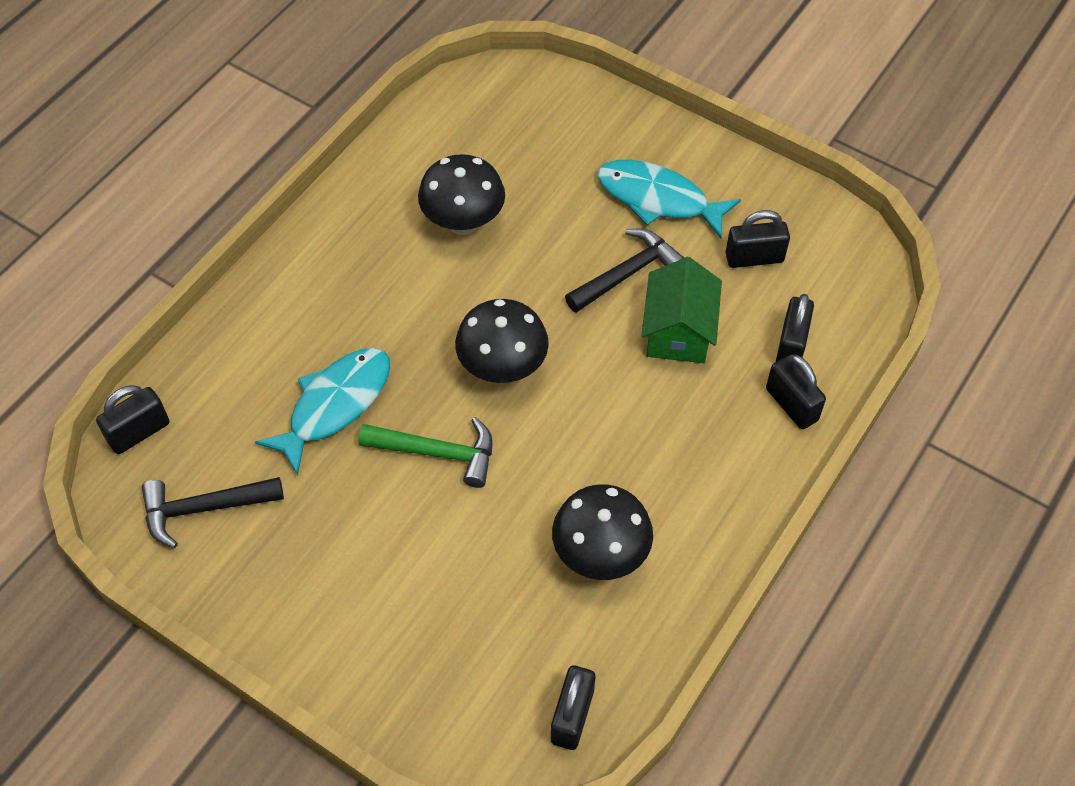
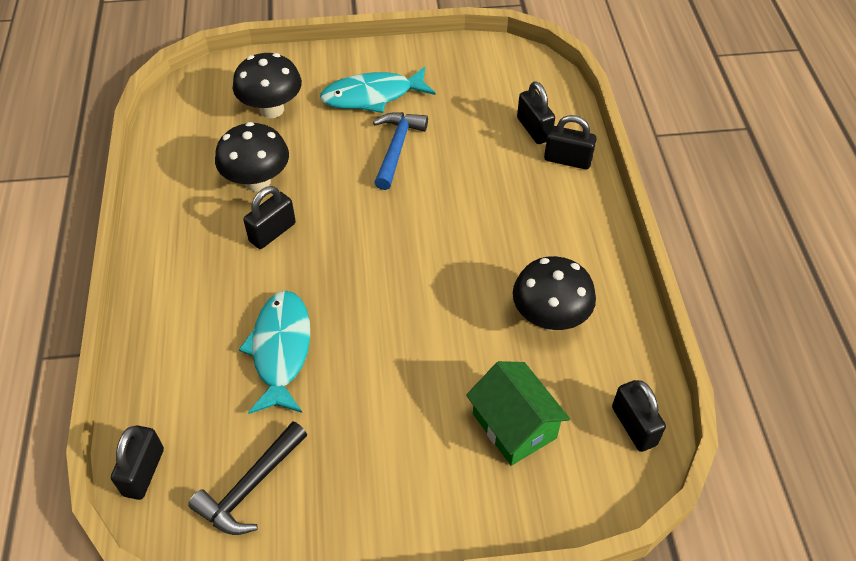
camera: 40 degrees left, 5 degrees down
green hammer [358,417,492,488] -> none
black mushroom [455,299,549,383] -> black mushroom moved to [233,53,302,118]
black hammer [565,229,684,313] -> blue hammer [373,112,428,190]
green house [641,257,722,363] -> green house moved to [466,361,570,466]
black padlock [726,210,790,268] -> black padlock moved to [243,186,296,249]

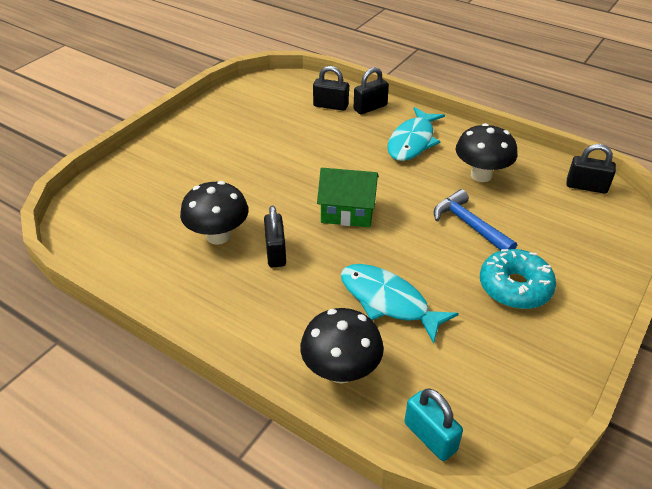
camera: 50 degrees left, 10 degrees down
black padlock [111,425,164,500] -> turquoise padlock [404,388,463,461]
black hammer [188,421,307,535] -> none
black mushroom [233,53,302,118] -> black mushroom moved to [300,308,384,384]
turquoise fish [320,66,435,113] -> turquoise fish moved to [387,107,445,161]
blue hammer [373,112,428,190] -> blue hammer moved to [434,189,517,250]
green house [466,361,570,466] -> green house moved to [317,168,379,227]
none -> turquoise donut [480,249,556,309]

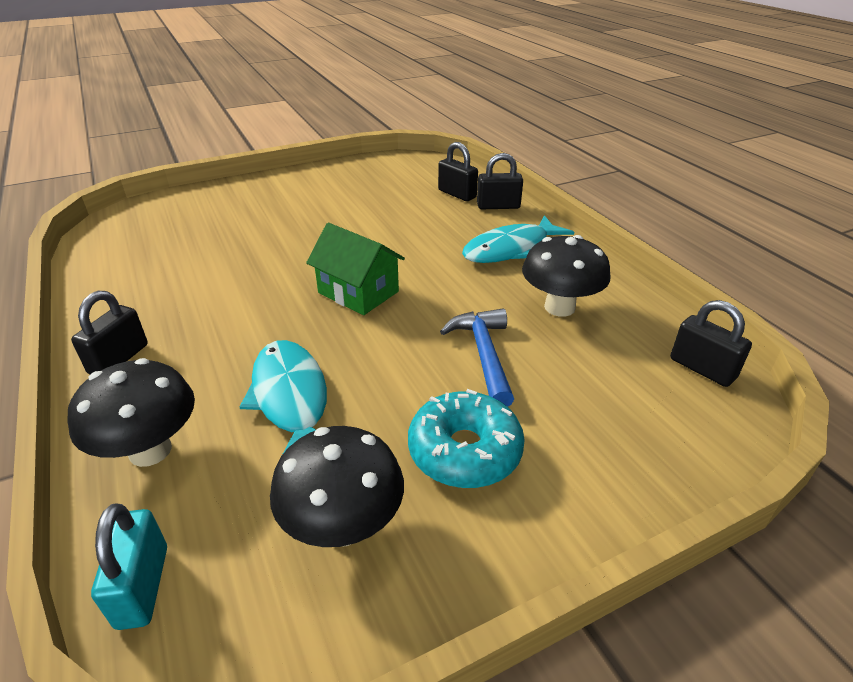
camera: 30 degrees right, 5 degrees down
black mushroom [180,181,249,245] -> black mushroom moved to [270,426,404,547]
black padlock [264,206,286,267] -> black padlock moved to [71,291,148,375]

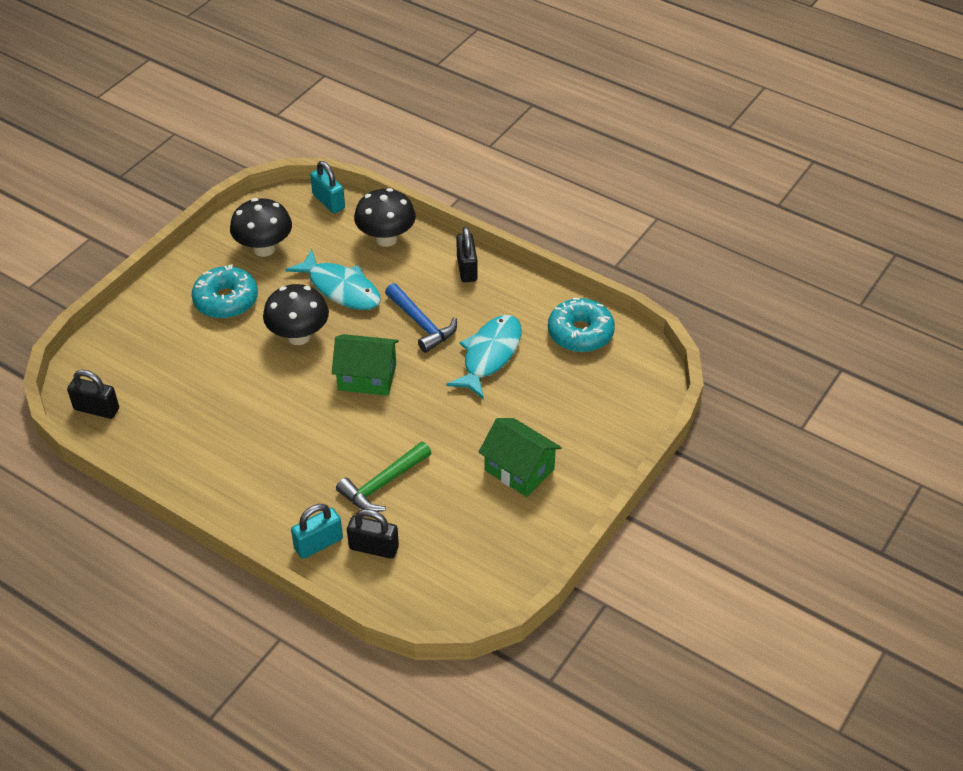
camera: 150 degrees right, 10 degrees up
blue hammer [440,308,514,407] -> blue hammer moved to [385,283,457,353]
turquoise fish [462,215,574,263] -> turquoise fish moved to [446,315,522,399]
black padlock [477,153,523,209] -> turquoise padlock [291,504,343,559]
black mushroom [522,235,611,317] -> black mushroom moved to [263,284,329,345]
none -> green hammer [336,441,431,512]
none -> green house [479,418,562,497]
none -> turquoise donut [548,298,615,352]

